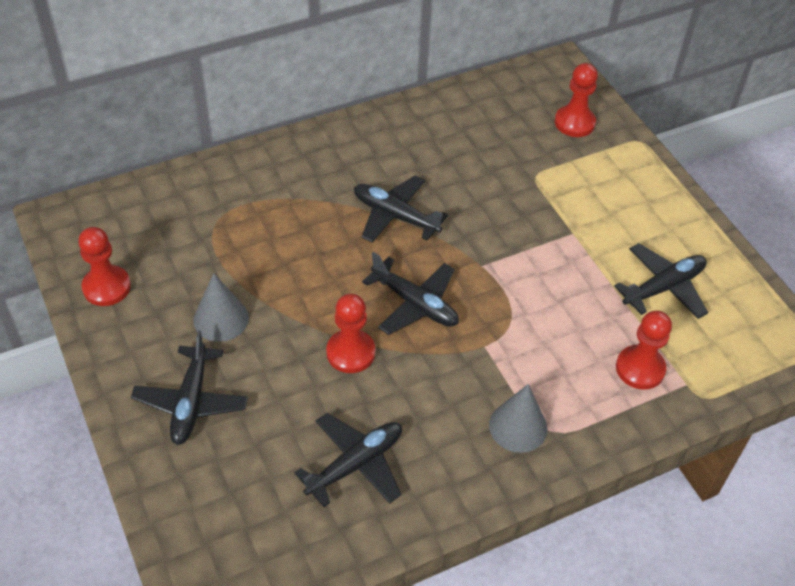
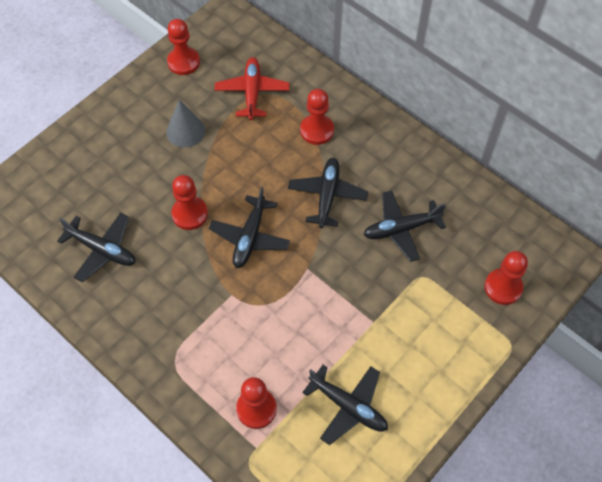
camera: 70 degrees right, 10 degrees up
black plane [131,330,248,445] -> black plane moved to [364,190,446,262]
grey cone [489,384,547,453] -> none
none -> red plane [215,57,289,120]
none -> red pawn [300,89,334,145]

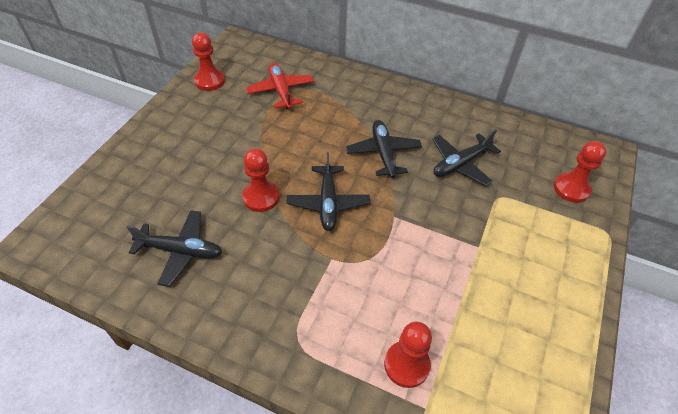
camera: 20 degrees left, 10 degrees down
grey cone [166,100,205,148] -> none
red pawn [300,89,334,145] -> none
black plane [302,365,388,445] -> none

